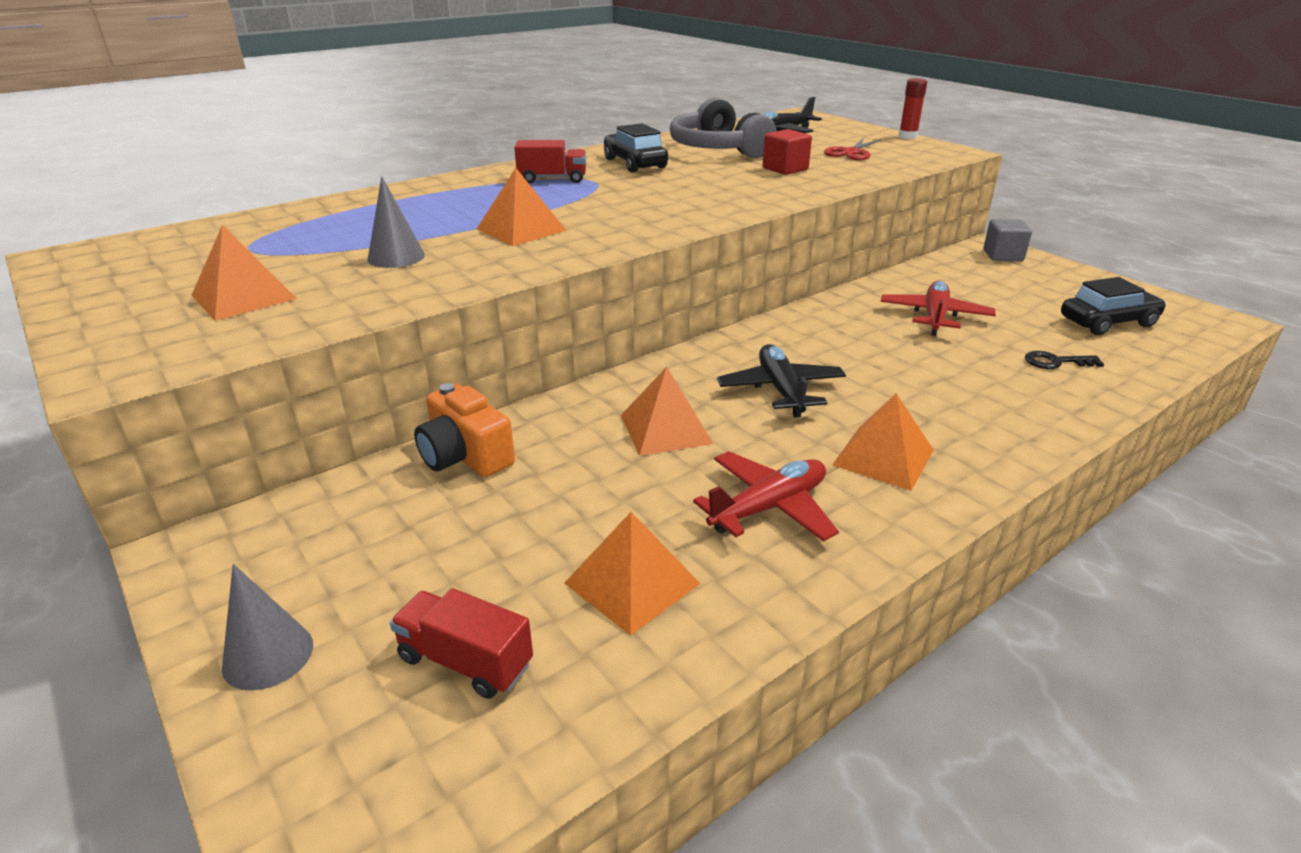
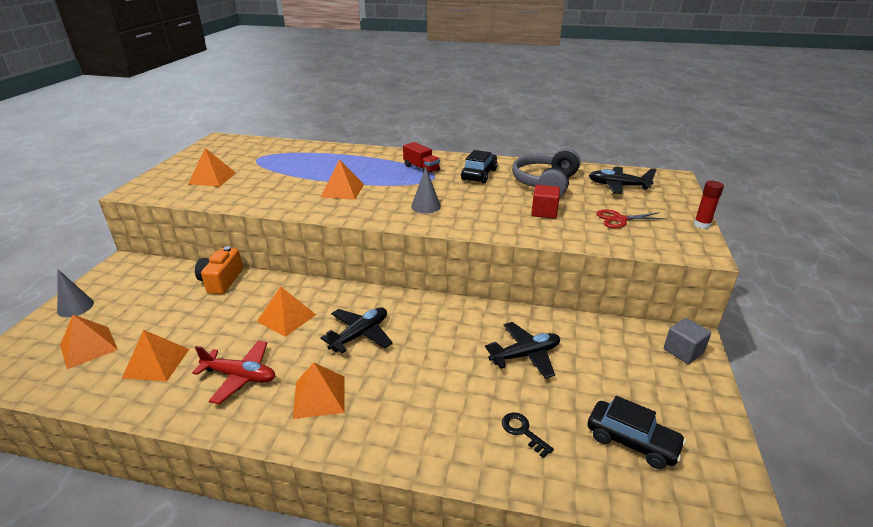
camera: 50 degrees right, 0 degrees up
grey cone [368,176,425,268] -> grey cone moved to [411,166,441,213]
red truck [390,588,533,699] -> orange pyramid [60,315,118,369]
red plane [881,281,996,336] -> black plane [485,322,560,379]

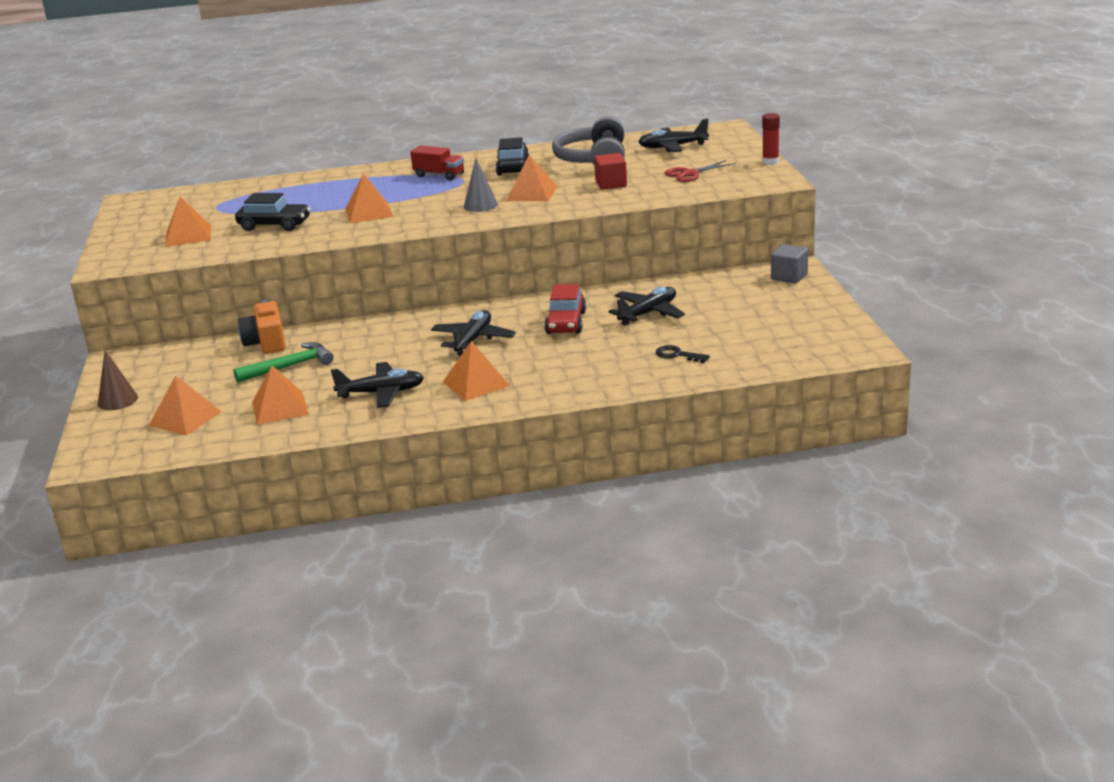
camera: 20 degrees left, 5 degrees down
grey cone [57,269,94,317] -> brown cone [98,350,138,410]
red plane [192,340,275,404] -> black plane [331,362,424,408]
orange pyramid [257,286,316,337] -> orange pyramid moved to [506,155,558,201]
black car [588,396,686,469] -> black car moved to [235,193,311,231]
none -> green hammer [234,342,333,383]
none -> red car [544,284,586,334]

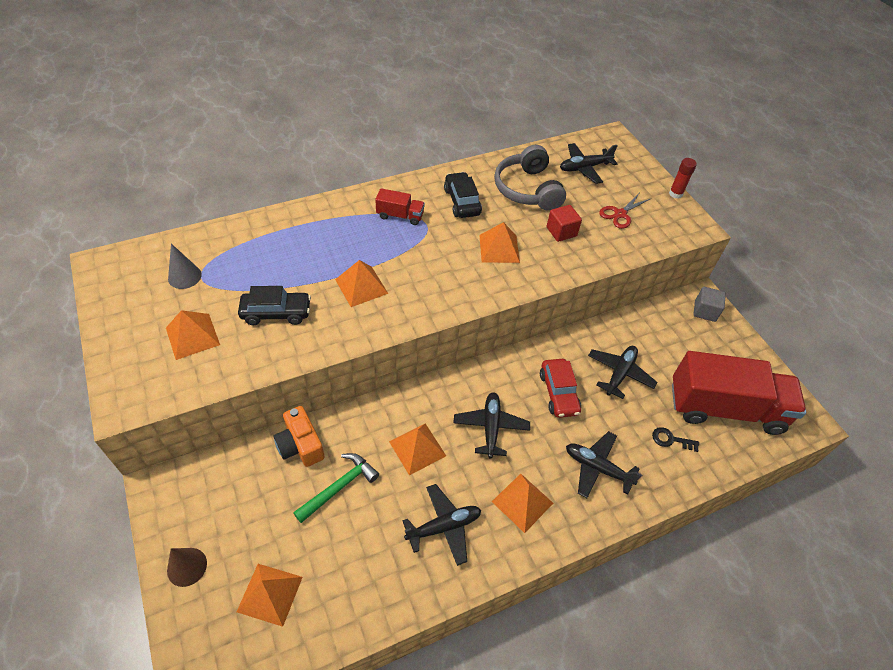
camera: 20 degrees left, 25 degrees up
orange pyramid [252,365,309,425] -> orange pyramid moved to [389,423,446,475]
grey cone [464,158,498,212] -> grey cone moved to [168,244,202,289]
none -> black plane [566,431,642,498]
none -> red truck [672,351,806,435]

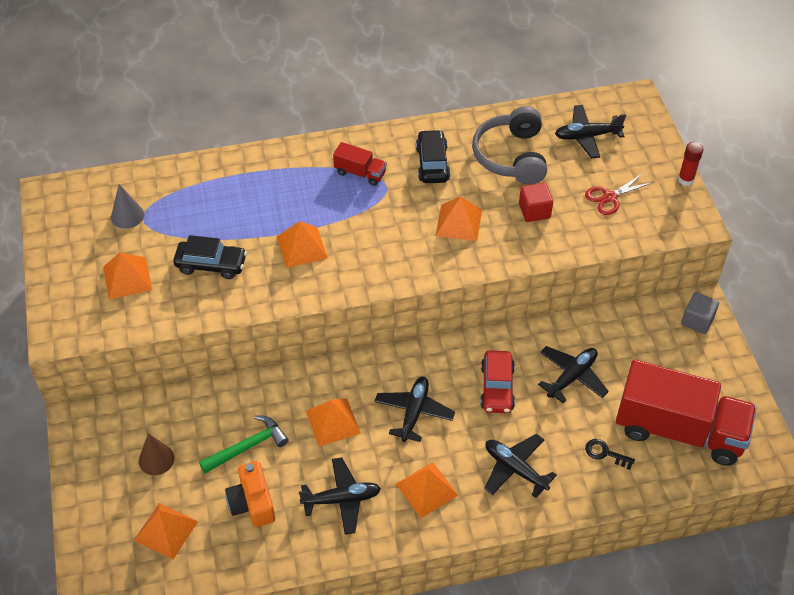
camera: 15 degrees right, 0 degrees up
brown cone [167,548,207,587] -> brown cone moved to [139,433,174,475]
orange camera [273,406,325,467] -> orange camera moved to [225,461,275,527]

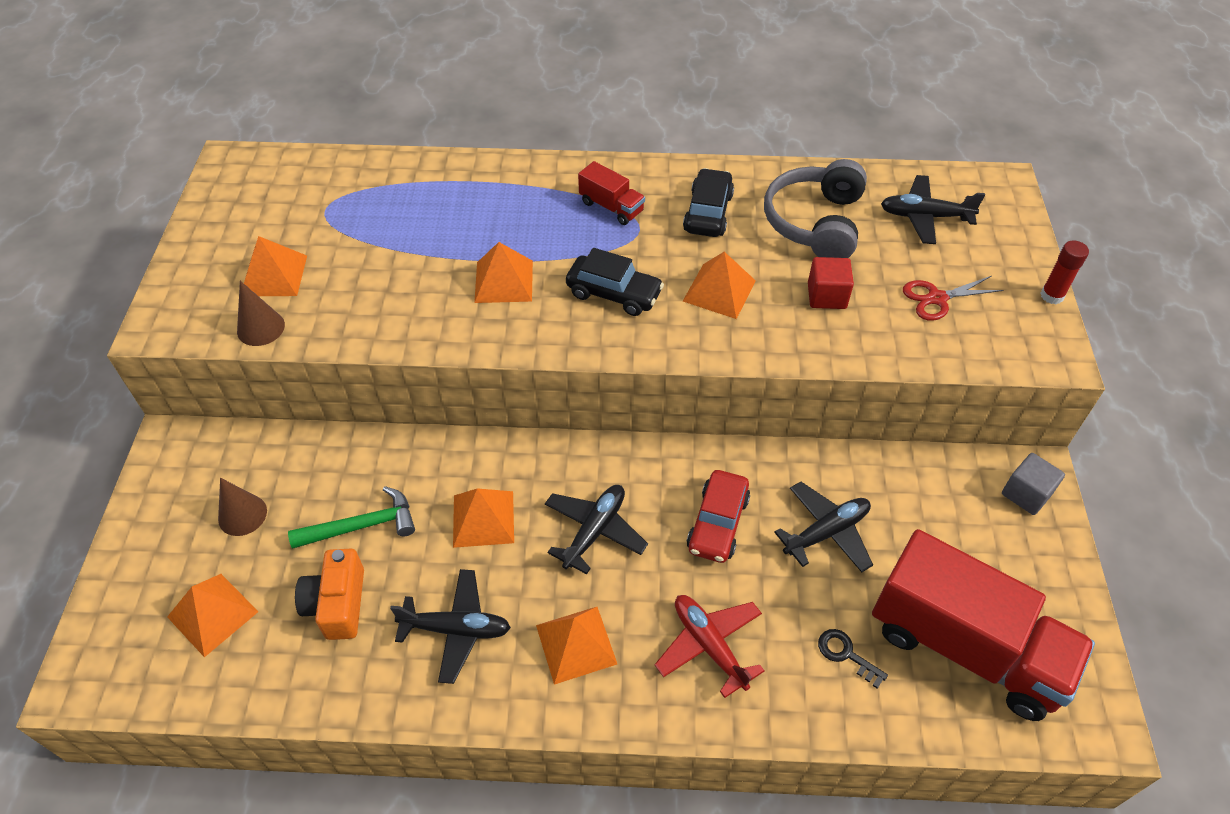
camera: 15 degrees right, 0 degrees up
grey cone [111,184,144,229] -> none
black car [173,235,247,279] -> black car moved to [566,248,664,316]
black plane [484,434,557,498] -> red plane [655,595,765,698]
none -> brown cone [237,281,285,346]

